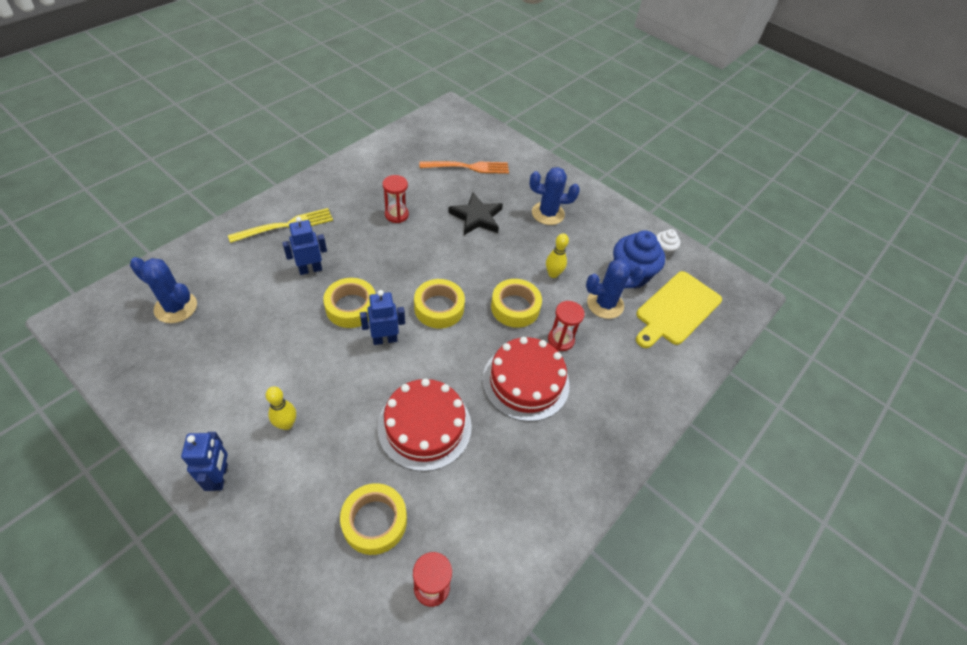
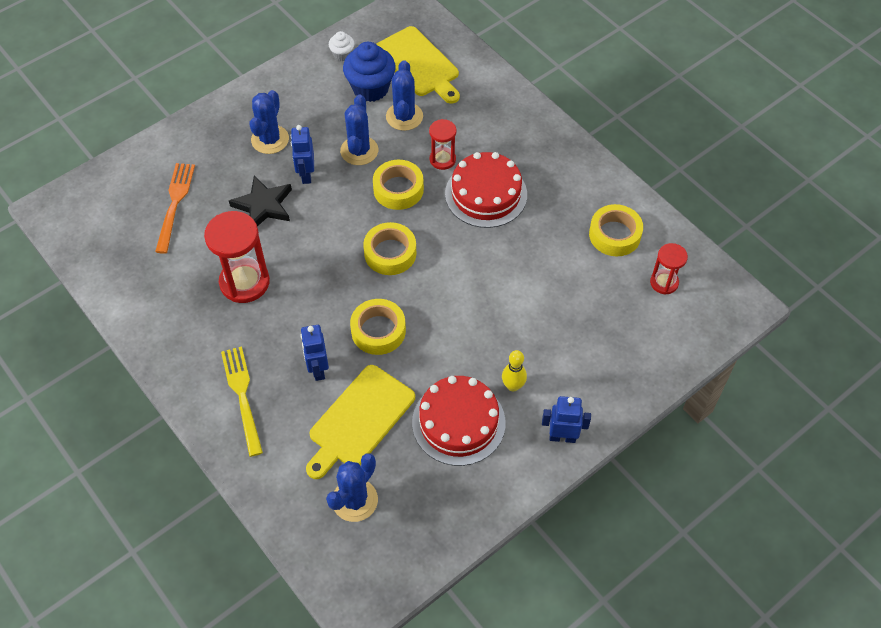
camera: 75 degrees left, 5 degrees up
yellow tape [340,483,407,555] -> yellow tape moved to [589,204,643,256]
blue robot [360,290,405,345] -> blue robot moved to [291,125,314,184]
red cake [377,378,472,471] -> red cake moved to [412,376,505,466]
red hourglass [383,175,409,223] -> red hourglass [204,211,270,303], size x1.76
yellow bowling pin [546,233,569,278] -> blue cactus [340,95,378,165]
none -> yellow cutting board [306,365,415,479]

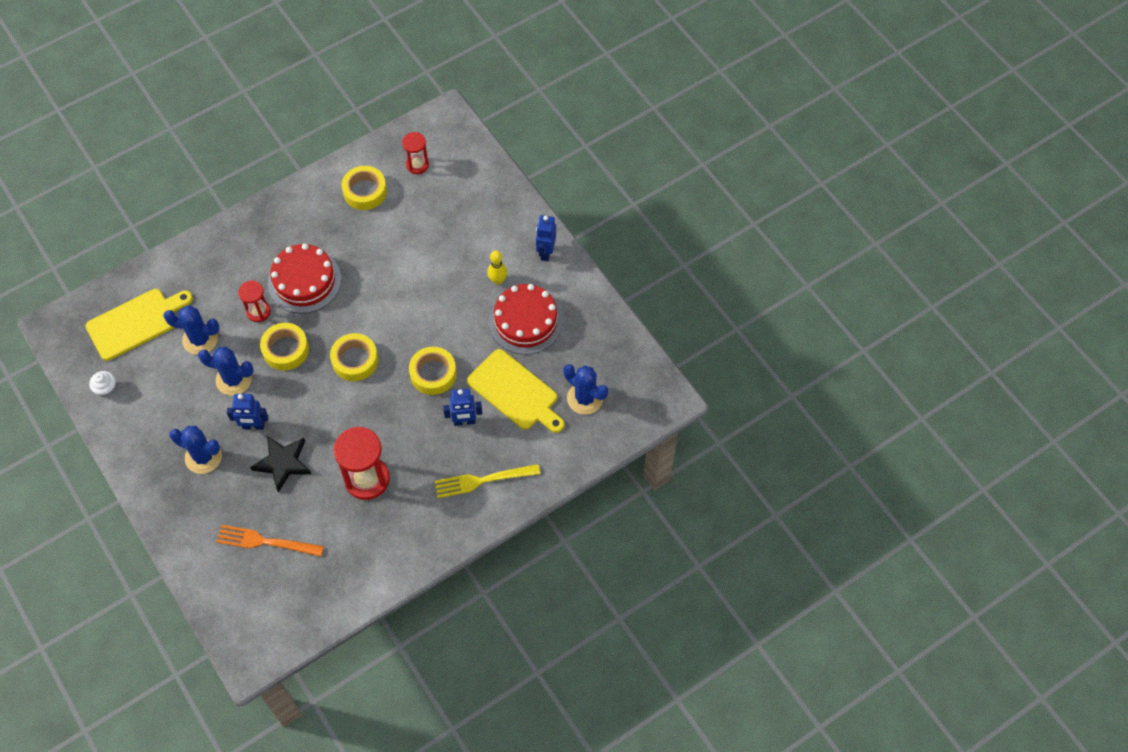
camera: 85 degrees left, 5 degrees up
blue cupcake [343,42,396,102] -> none

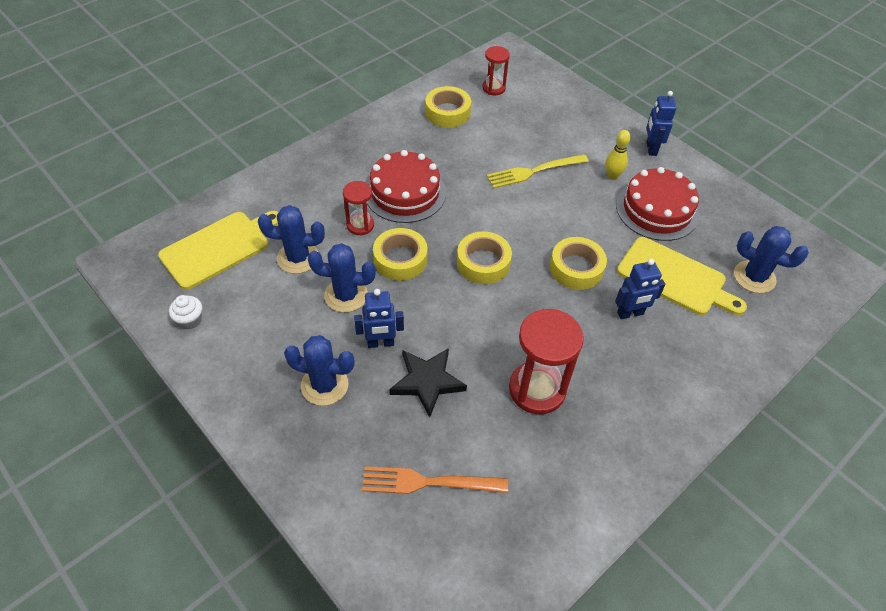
camera: 10 degrees left, 10 degrees down
yellow fork [435,464,540,498] -> yellow fork moved to [487,154,589,189]

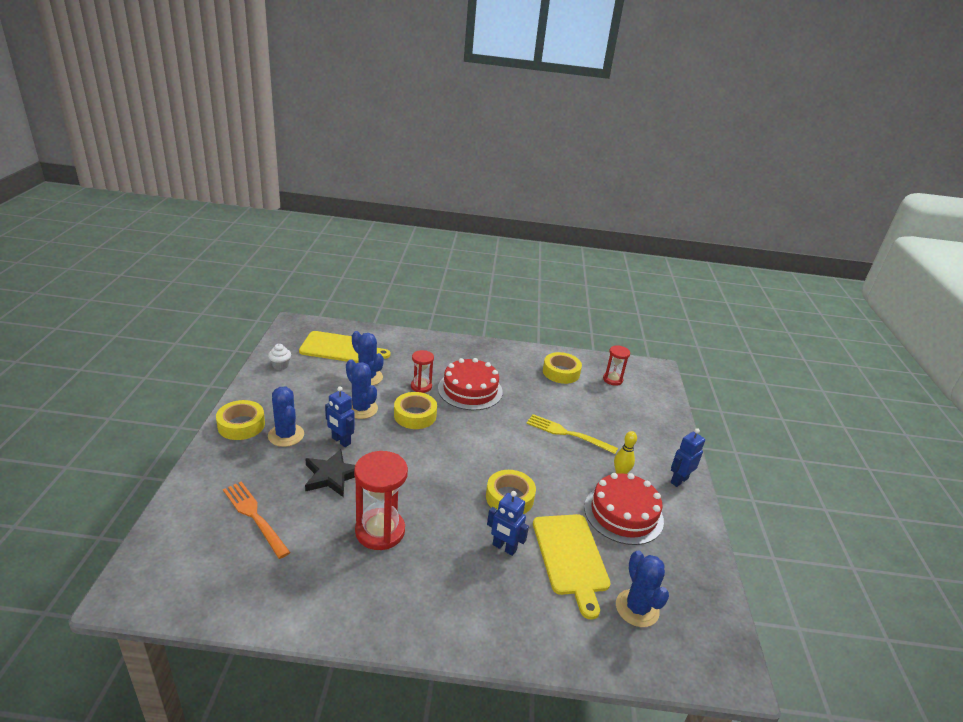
camera: 45 degrees right, 20 degrees down
yellow tape [457,231,512,284] -> yellow tape moved to [216,400,265,440]

